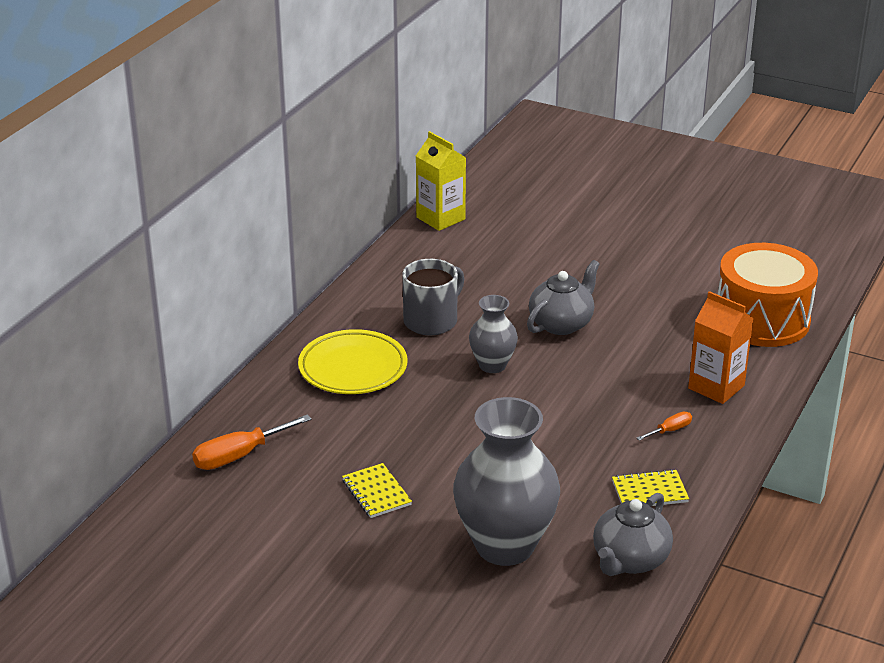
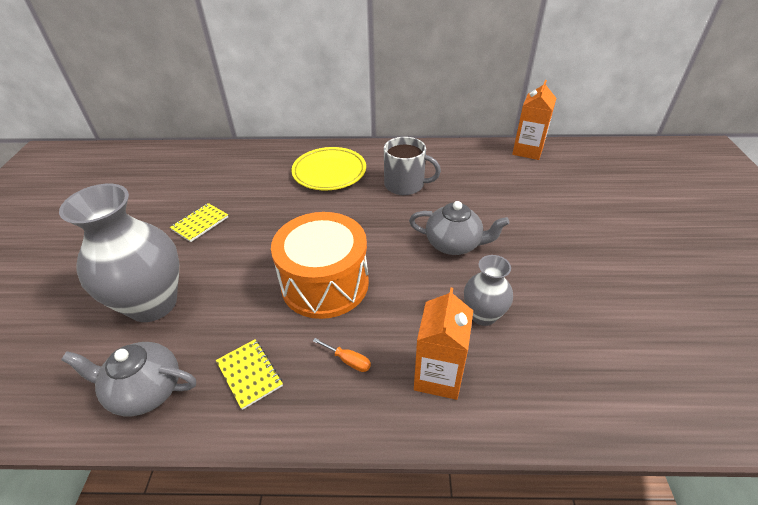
camera: 65 degrees right, 10 degrees up
orange screwdriver [192,414,312,470] -> none
yellow carton [416,131,466,231] -> orange carton [512,80,556,160]
grey vase [469,295,518,373] -> grey vase moved to [464,255,513,326]
orange drum [717,243,818,347] -> orange drum moved to [271,212,369,319]

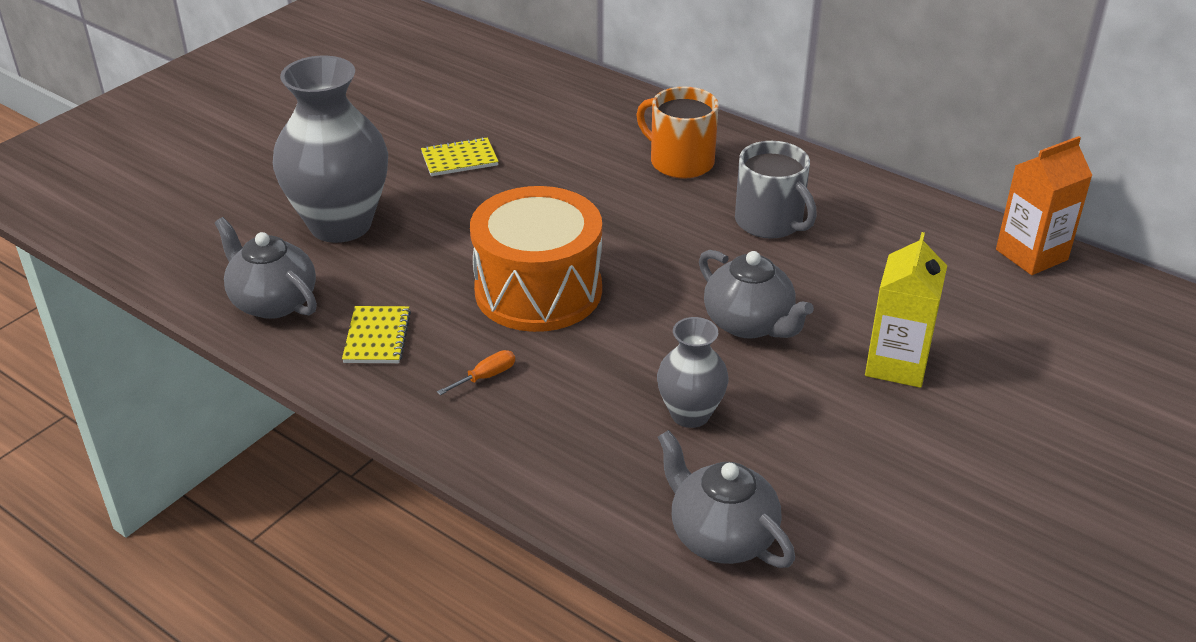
camera: 35 degrees right, 5 degrees down
yellow plate [291,147,366,190] -> orange mug [636,87,719,179]
orange screwdriver [313,338,371,372] -> orange screwdriver turned 105 degrees counterclockwise [437,350,515,395]
orange carton [414,288,473,400] -> none
none -> grey teapot [658,430,795,568]
none -> yellow carton [865,232,947,388]

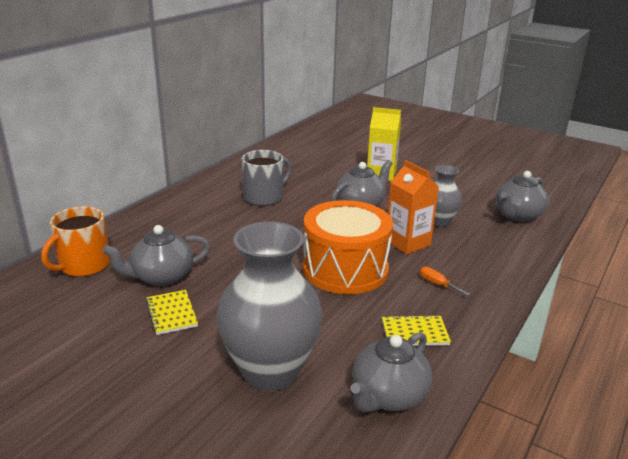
camera: 95 degrees left, 10 degrees down
orange mug [636,87,719,179] -> orange mug moved to [41,206,110,277]
orange carton [996,136,1093,275] -> orange carton moved to [388,160,439,254]
none -> grey teapot [102,225,210,286]

